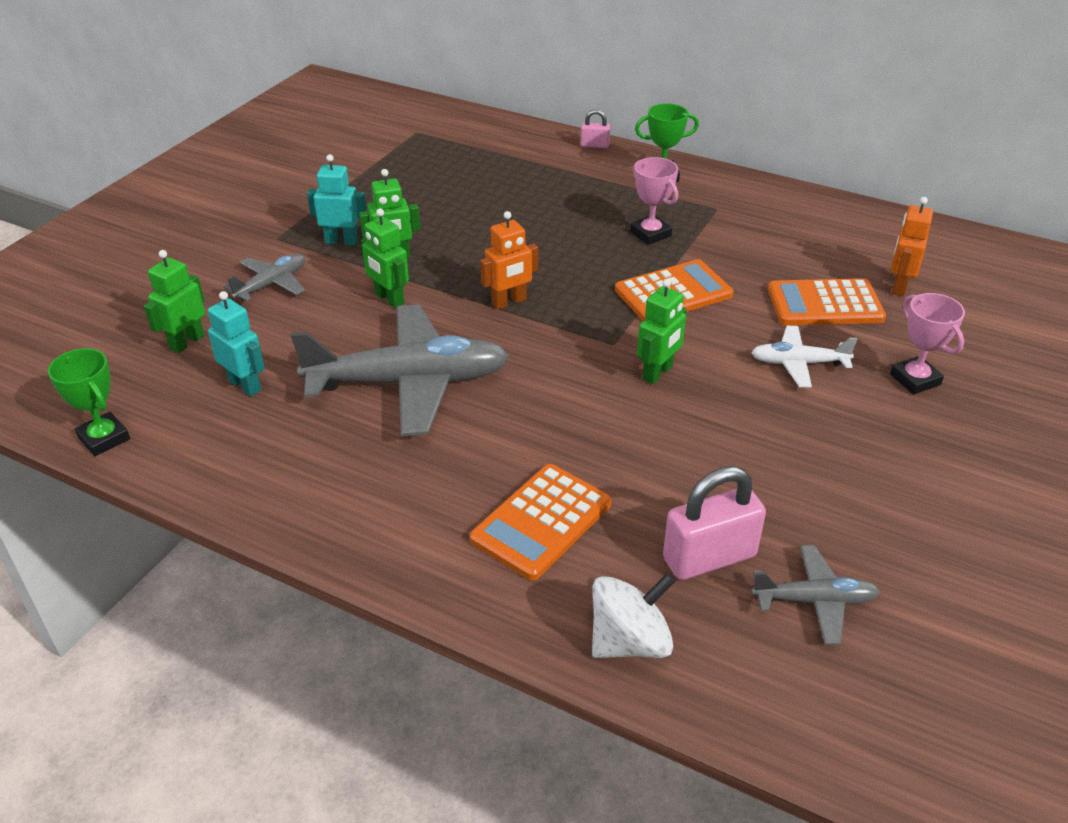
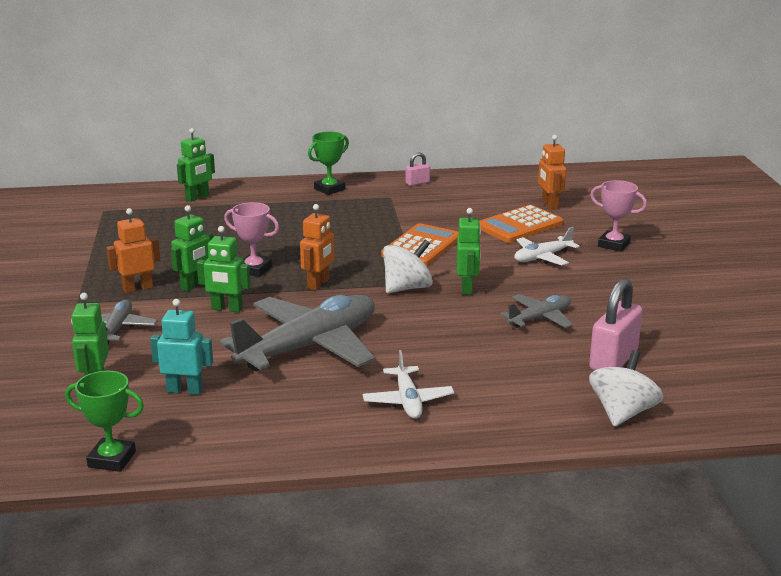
camera: 35 degrees left, 15 degrees down
turquoise robot [307,154,367,246] -> orange robot [106,208,160,294]
orange calculator [470,464,612,580] -> none
pink padlock [580,109,610,148] -> pink padlock moved to [406,152,430,186]
pink trophy [630,157,678,245] -> pink trophy moved to [224,202,279,277]
grey plane [751,545,880,644] -> grey plane moved to [500,294,573,328]
none -> green robot [177,128,215,202]
none -> white plane [362,350,454,419]
none -> white spinning top [383,240,433,293]

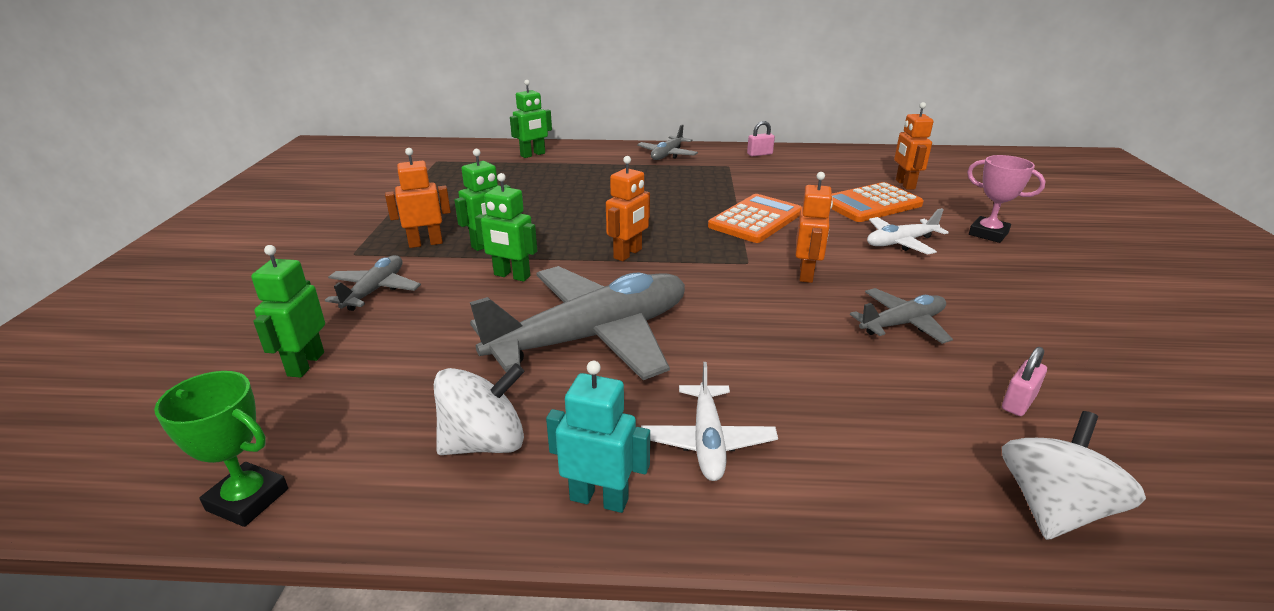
camera: 10 degrees right, 5 degrees up
turquoise robot [150,299,213,395] -> turquoise robot moved to [546,361,650,513]
pink trophy [224,202,279,277] -> none
green trophy [308,132,349,195] -> grey plane [637,124,698,160]
white spinning top [383,240,433,293] -> white spinning top moved to [434,363,524,455]
green robot [457,208,481,295] -> orange robot [796,172,833,283]
pink padlock [589,278,643,371] -> pink padlock [1002,347,1047,416], size x0.50

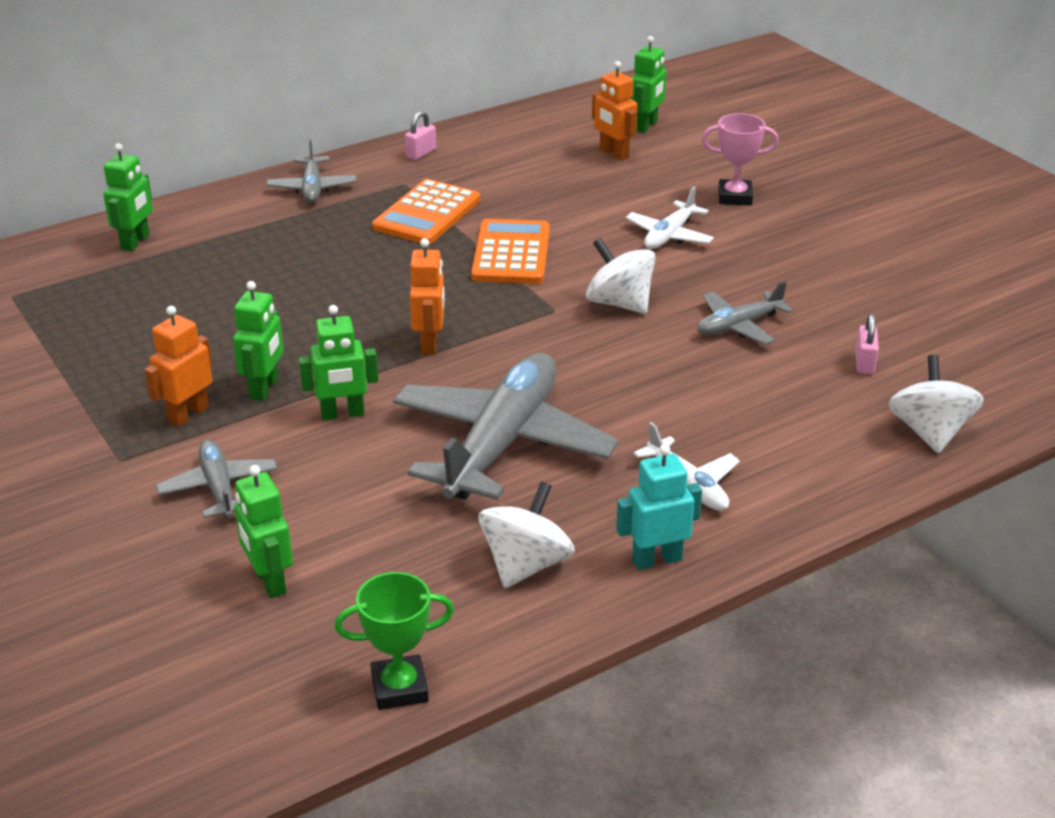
camera: 35 degrees left, 5 degrees up
orange robot [796,172,833,283] -> white spinning top [586,238,656,314]
orange calculator [831,182,924,222] -> orange calculator moved to [372,179,480,244]
grey plane [850,288,953,344] -> grey plane turned 150 degrees counterclockwise [697,281,793,345]
none -> green robot [631,36,667,133]

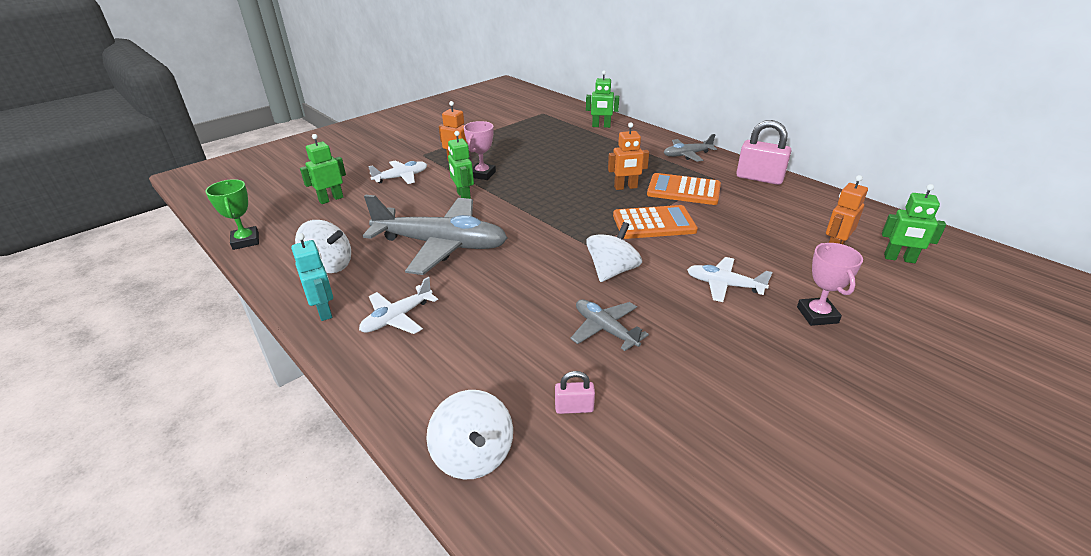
camera: 80 degrees right, 0 degrees up
grey plane [156,440,278,518] -> white plane [368,160,427,184]
green robot [233,281,284,401] -> pink trophy [464,121,496,180]
pink padlock [405,111,436,160] -> pink padlock [736,120,791,185], size x1.98
orange robot [410,238,445,354] -> orange robot moved to [608,122,649,190]
white spinning top [888,355,984,454] -> white spinning top turned 75 degrees clockwise [426,390,513,479]

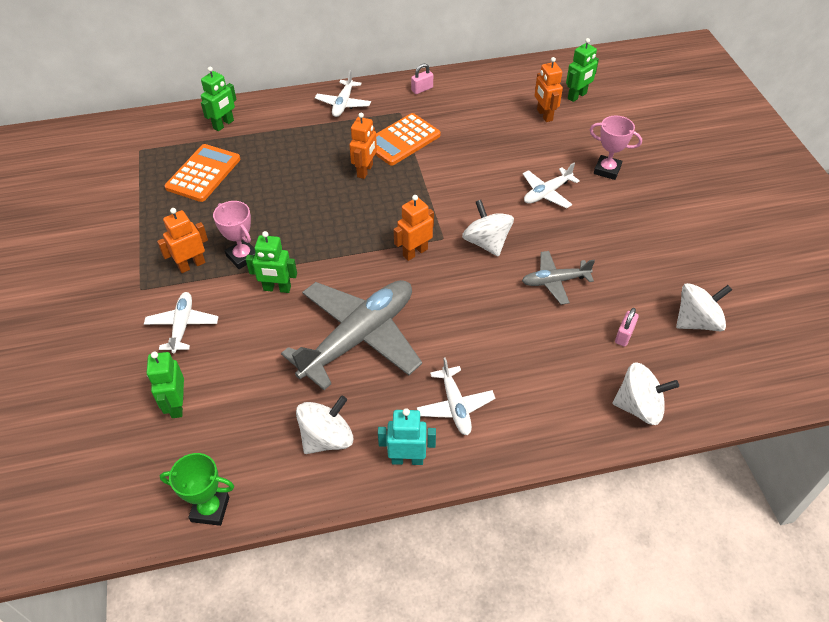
camera: 60 degrees left, 15 degrees up
orange calculator [613,205,698,239] -> orange calculator moved to [165,144,240,202]
grey plane [664,134,717,162] -> white plane [315,70,371,117]
pink padlock [736,120,791,185] -> pink padlock [411,63,433,94], size x0.50
none -> orange robot [394,195,434,261]
none -> white spinning top [676,283,732,331]

